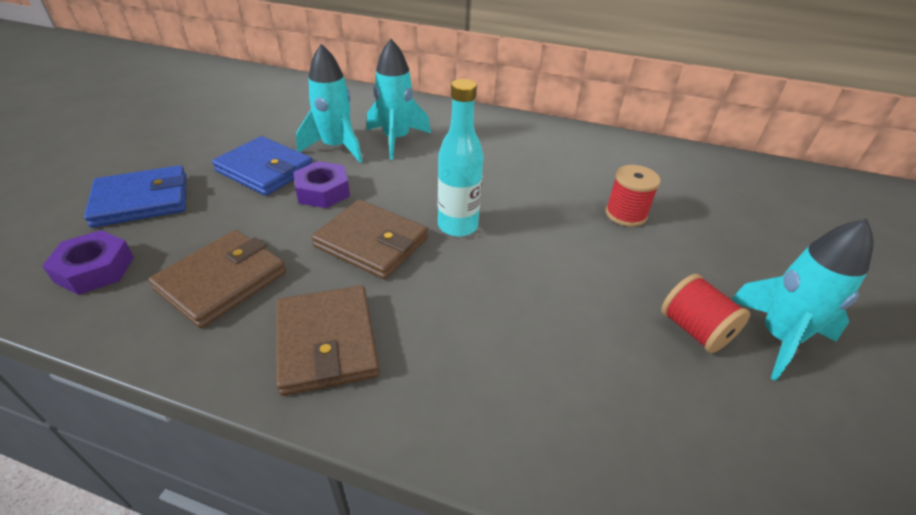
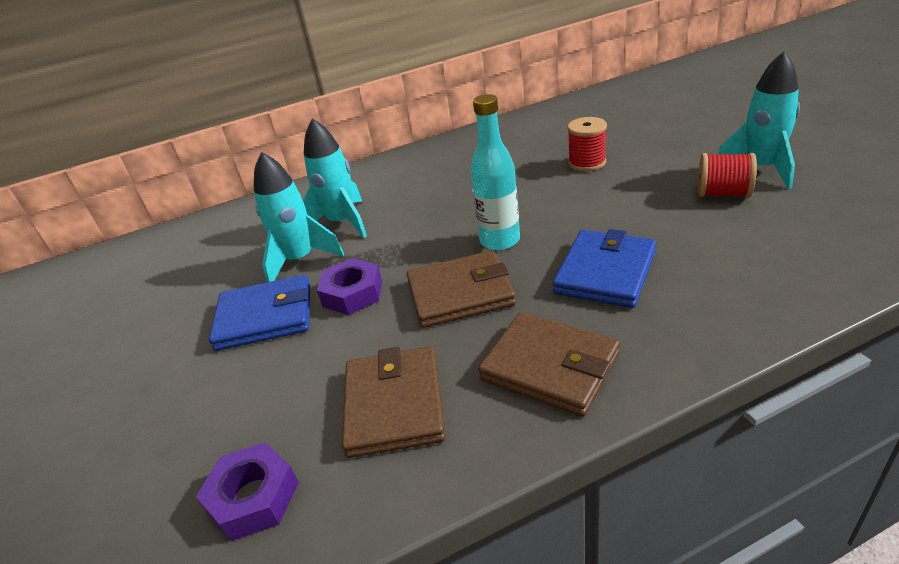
camera: 35 degrees left, 5 degrees down
blue wallet [84,165,186,228] -> blue wallet moved to [553,229,656,308]

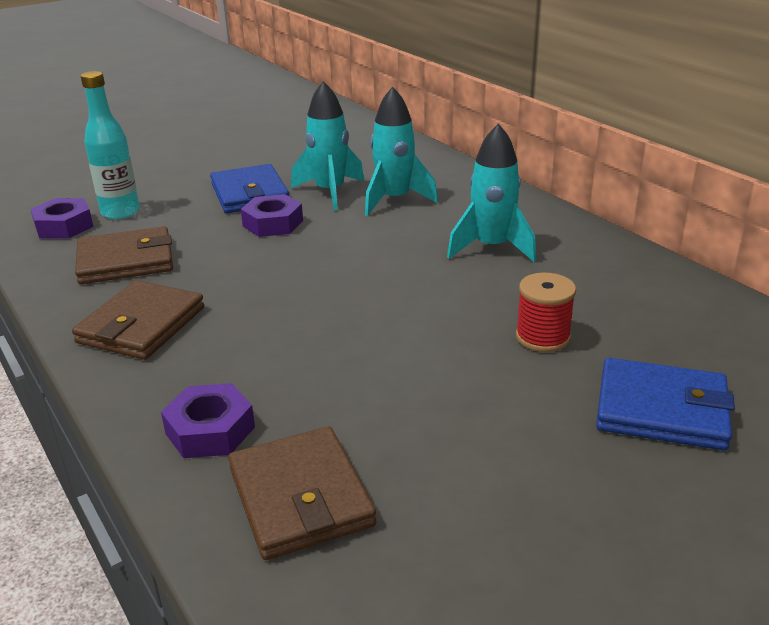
camera: 75 degrees right, 5 degrees down
brown wallet [407,251,516,328] -> brown wallet moved to [228,426,376,560]
turquoise bottle [470,94,520,250] -> turquoise bottle moved to [81,71,140,219]
blue wallet [553,229,656,308] -> blue wallet moved to [596,358,735,450]
red spool [698,153,757,197] -> none
turquoise rocket [718,52,800,189] -> turquoise rocket moved to [447,123,536,262]
none -> purple nut [161,383,255,458]

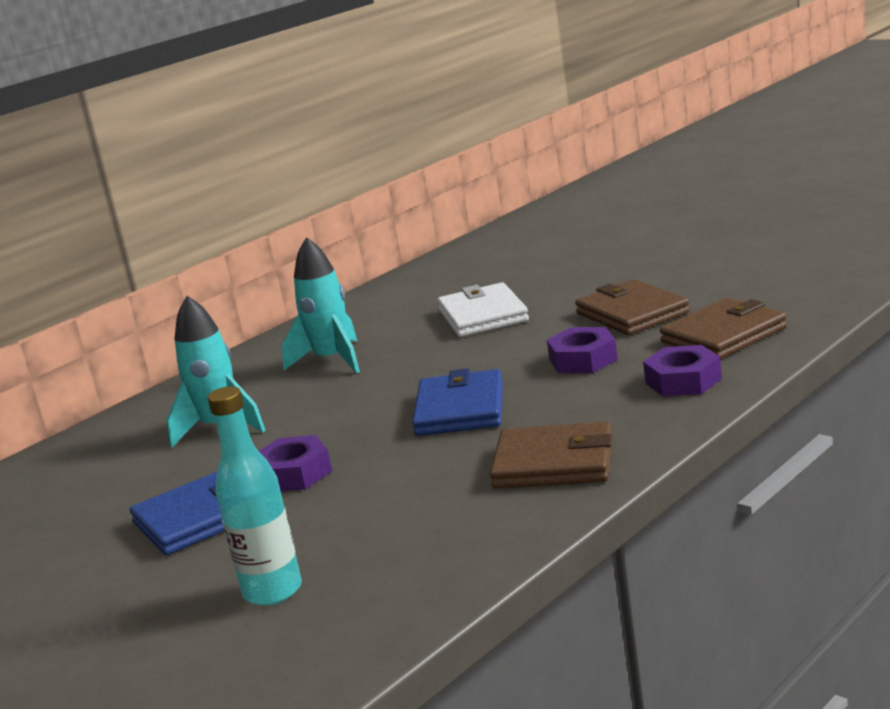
camera: 100 degrees left, 10 degrees down
purple nut [30,198,94,238] -> purple nut moved to [547,327,618,373]
brown wallet [75,226,173,284] -> brown wallet moved to [575,279,690,335]
turquoise rocket [291,81,364,210] -> none
red spool [516,273,576,352] -> white wallet [437,282,529,337]
blue wallet [596,358,735,450] -> blue wallet moved to [412,368,503,436]

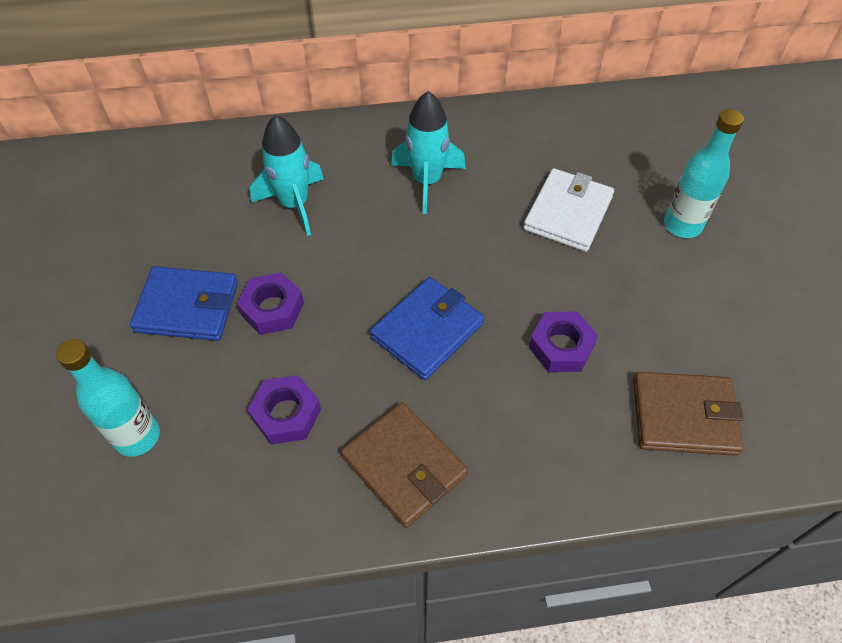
camera: 35 degrees right, 35 degrees up
brown wallet [575,279,690,335] -> none
purple nut [643,345,722,396] -> purple nut moved to [247,375,321,444]
none -> turquoise bottle [664,109,744,238]

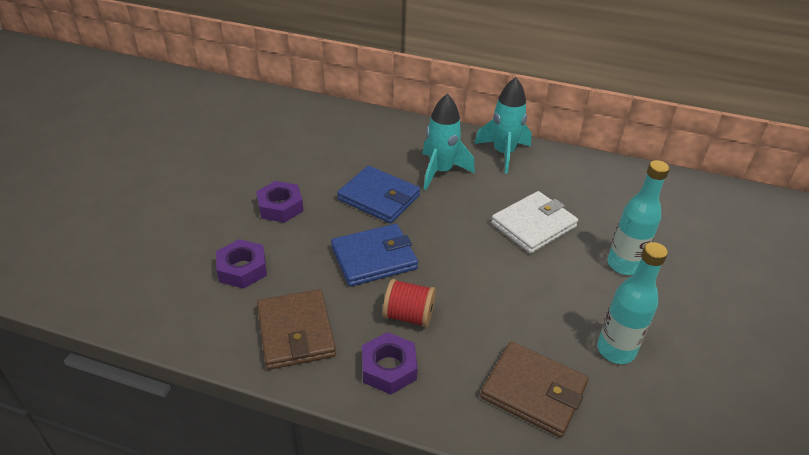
camera: 25 degrees right, 15 degrees down
turquoise bottle [56,339,160,457] -> turquoise bottle moved to [597,242,668,364]
blue wallet [130,266,238,341] -> blue wallet moved to [337,166,420,223]
turquoise rocket [250,115,324,236] -> turquoise rocket moved to [474,77,532,173]
purple nut [529,311,598,372] -> purple nut moved to [362,332,418,395]
none -> red spool [383,279,436,327]

